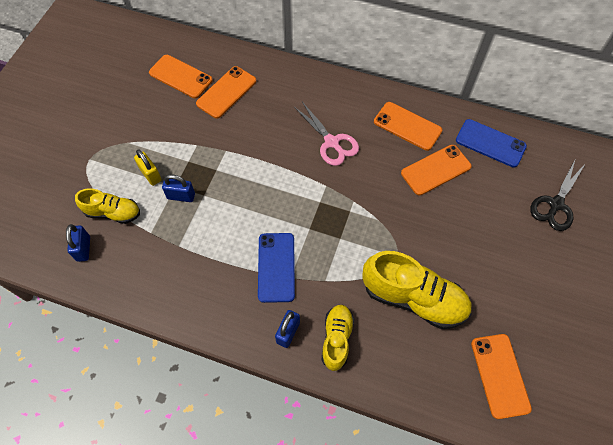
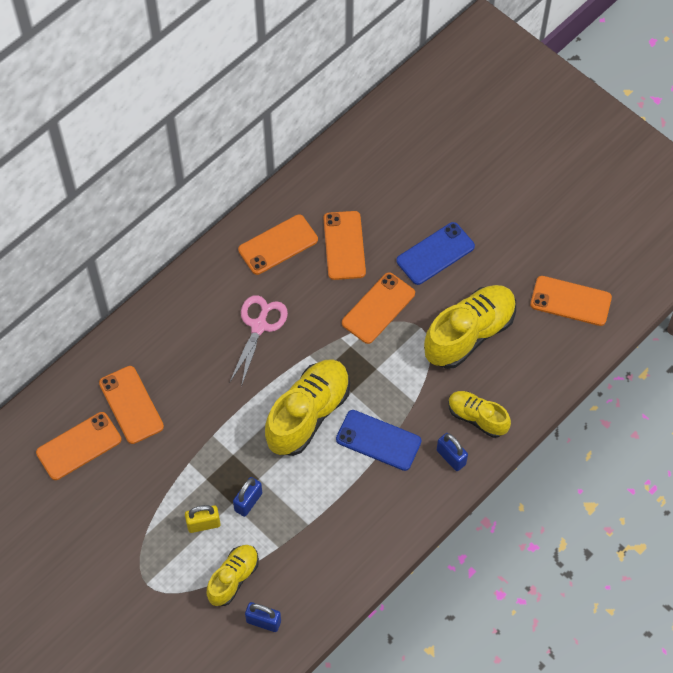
camera: 65 degrees left, 0 degrees up
pink scissors [294,102,359,166] -> pink scissors turned 60 degrees counterclockwise [230,295,288,387]
blue phone [456,119,527,168] -> blue phone moved to [396,222,475,285]
black scissors [530,158,586,231] -> none
none -> yellow shoe [265,359,350,456]
none -> orange phone [342,272,415,344]

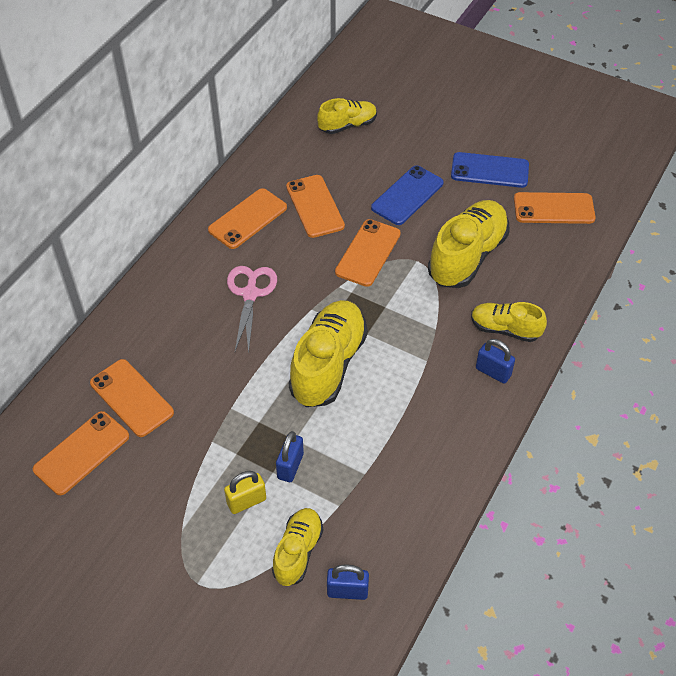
camera: 15 degrees left, 10 degrees down
blue phone [336,410,421,471] -> blue phone moved to [451,152,529,188]
none -> yellow shoe [317,98,377,134]

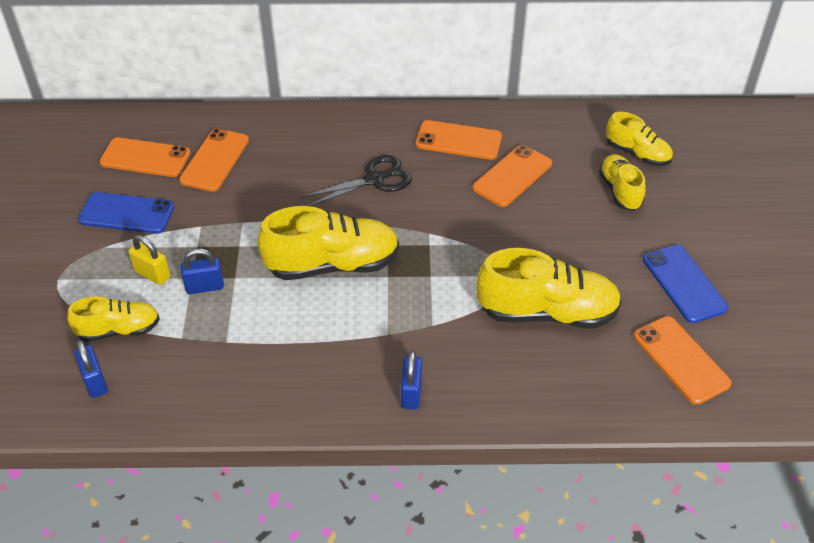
camera: 60 degrees right, 5 degrees down
pink scissors [227,266,277,354] -> black scissors [301,155,412,206]
orange phone [335,219,401,287] -> none
blue phone [371,166,444,225] -> blue phone moved to [78,192,174,234]
yellow shoe [471,302,547,342] -> yellow shoe moved to [599,154,646,211]

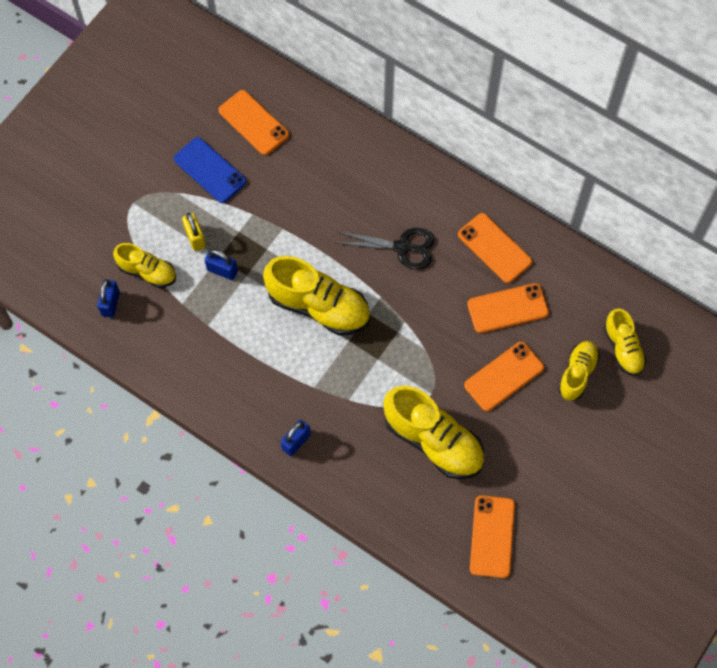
camera: 35 degrees right, 20 degrees up
orange phone [179,128,249,192] -> orange phone moved to [464,342,544,411]
blue phone [643,245,728,323] -> none

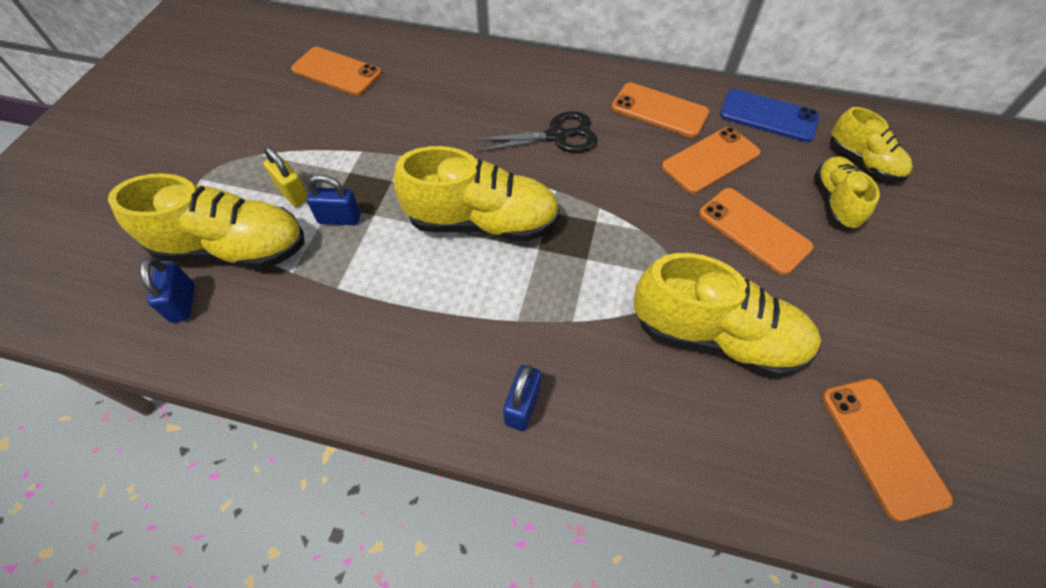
camera: 20 degrees left, 10 degrees down
yellow shoe [113,243,176,288] -> yellow shoe [108,173,304,269], size x1.71
blue phone [174,137,246,203] -> blue phone moved to [720,89,819,142]
orange phone [464,342,544,411] -> orange phone turned 75 degrees counterclockwise [699,188,814,275]

